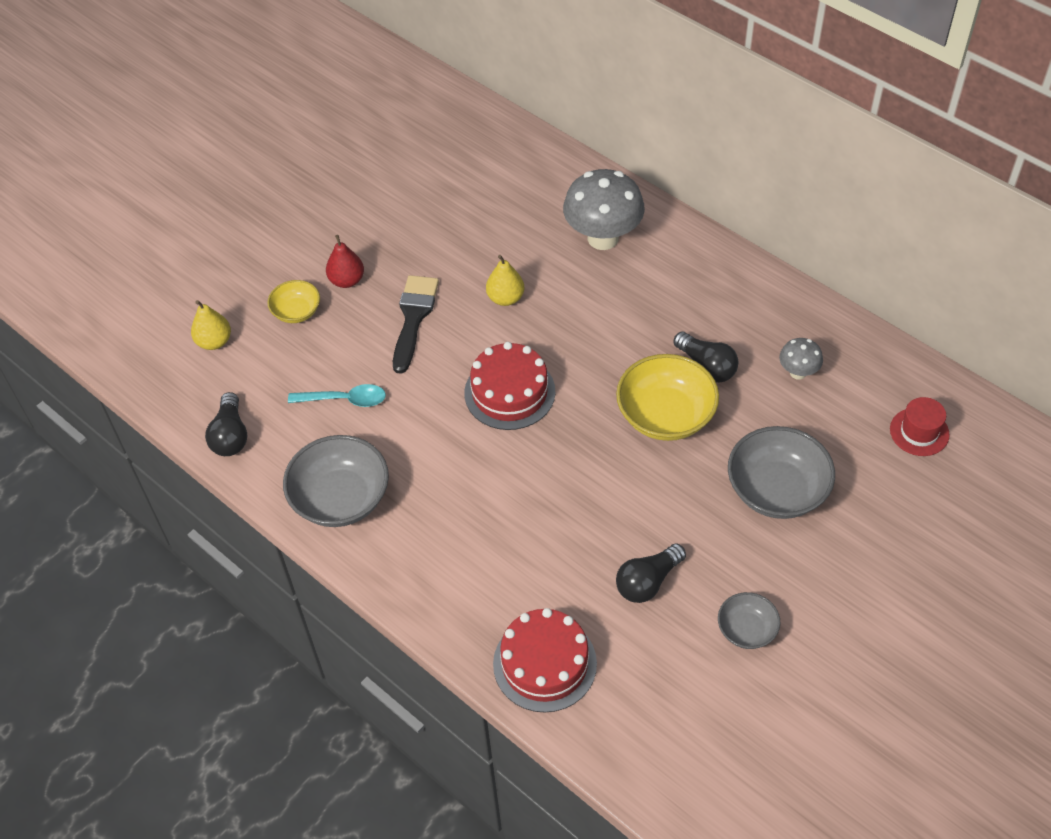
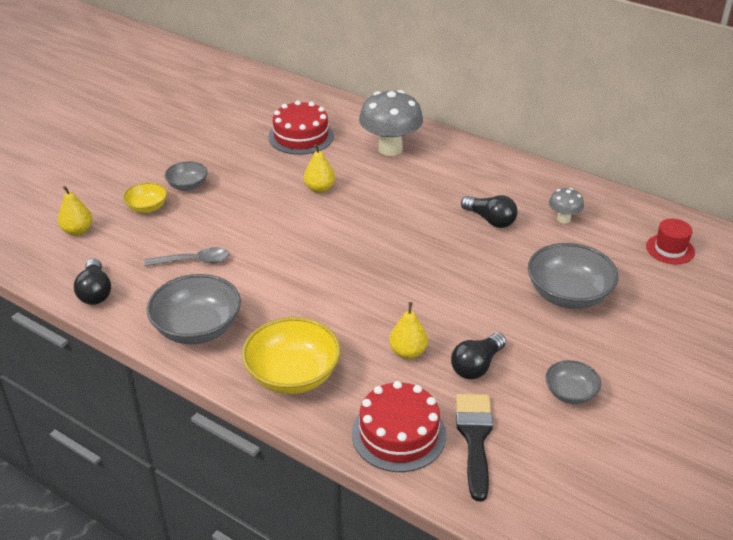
camera: 10 degrees left, 15 degrees down
turquoise spoon [288,384,386,407] -> grey spoon [145,247,229,266]
red pear [326,235,364,288] -> grey bowl [165,161,208,191]
black brush [393,275,439,374] -> black brush moved to [456,394,493,501]
red cake [464,342,555,430] -> red cake moved to [268,100,334,155]
yellow bowl [616,354,719,441] -> yellow bowl moved to [242,317,341,394]
none -> yellow pear [389,302,428,359]

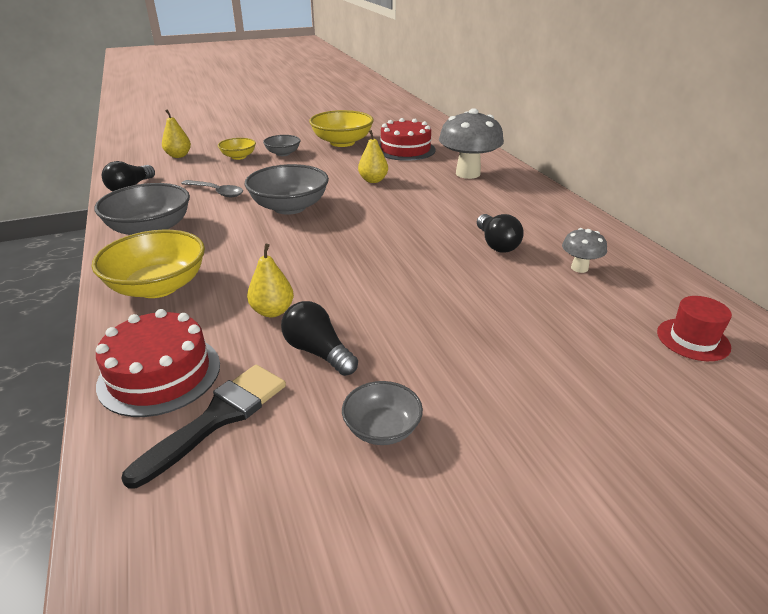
camera: 35 degrees right, 5 degrees down
black light bulb [451,333,506,379] -> black light bulb turned 60 degrees clockwise [281,301,358,376]
grey bowl [528,243,618,309] -> grey bowl moved to [245,164,329,215]
none -> yellow bowl [309,110,374,147]

